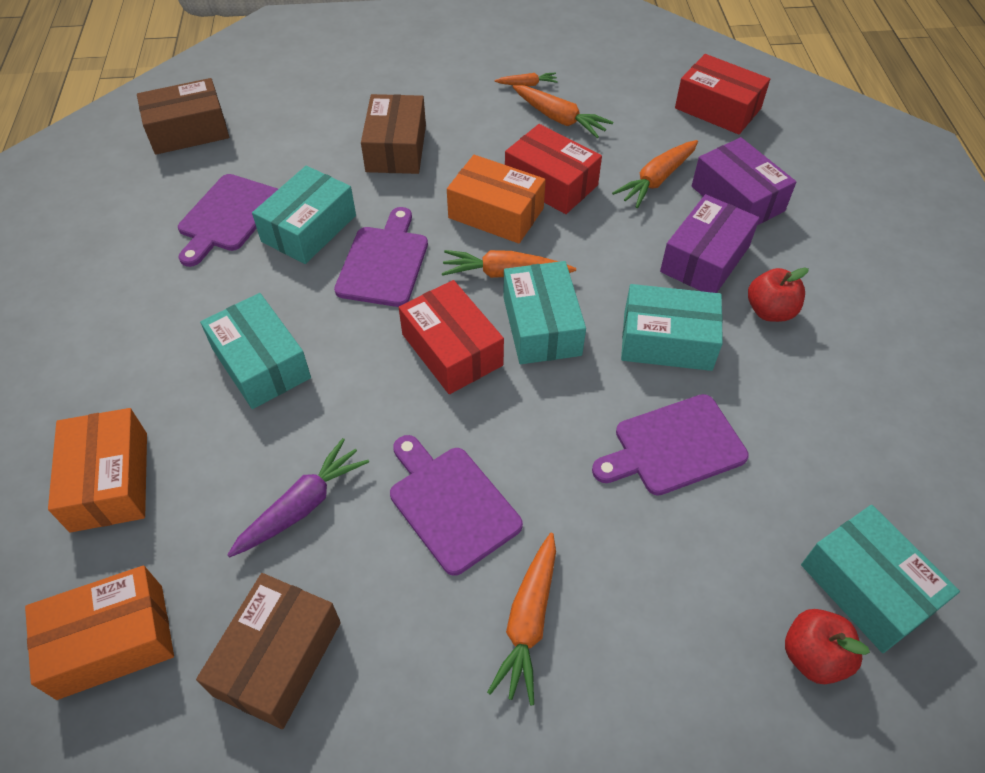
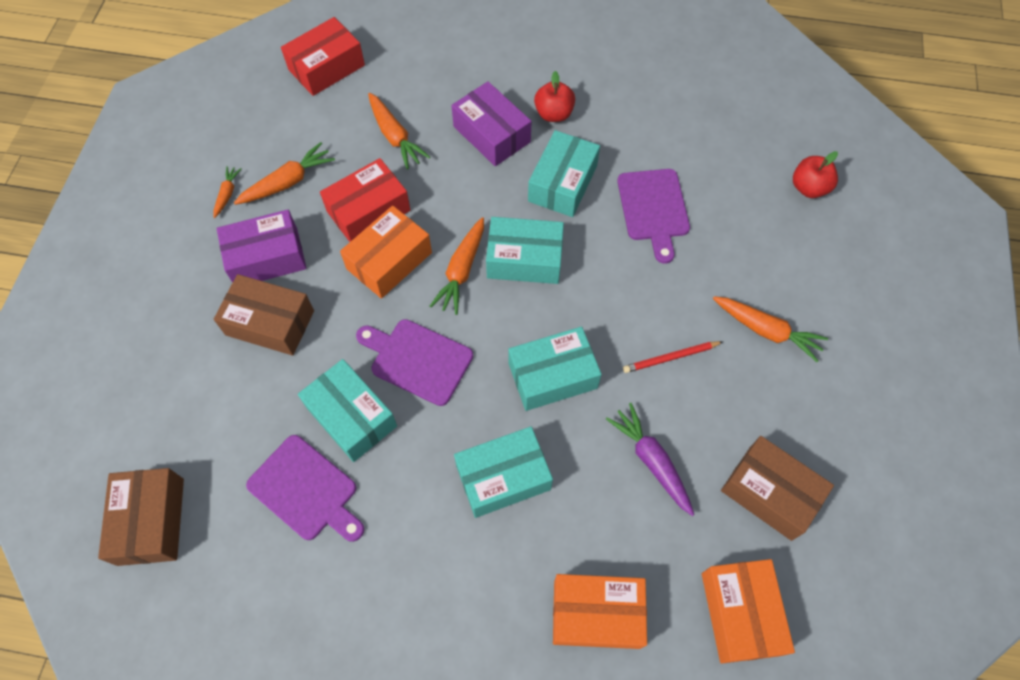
camera: 75 degrees left, 10 degrees up
purple cutting board [390,435,523,576] -> red pencil [623,341,723,373]
red box [399,280,504,394] -> none
purple box [692,137,796,225] -> purple box moved to [217,210,307,283]
turquoise box [801,505,960,653] -> turquoise box moved to [509,327,602,411]

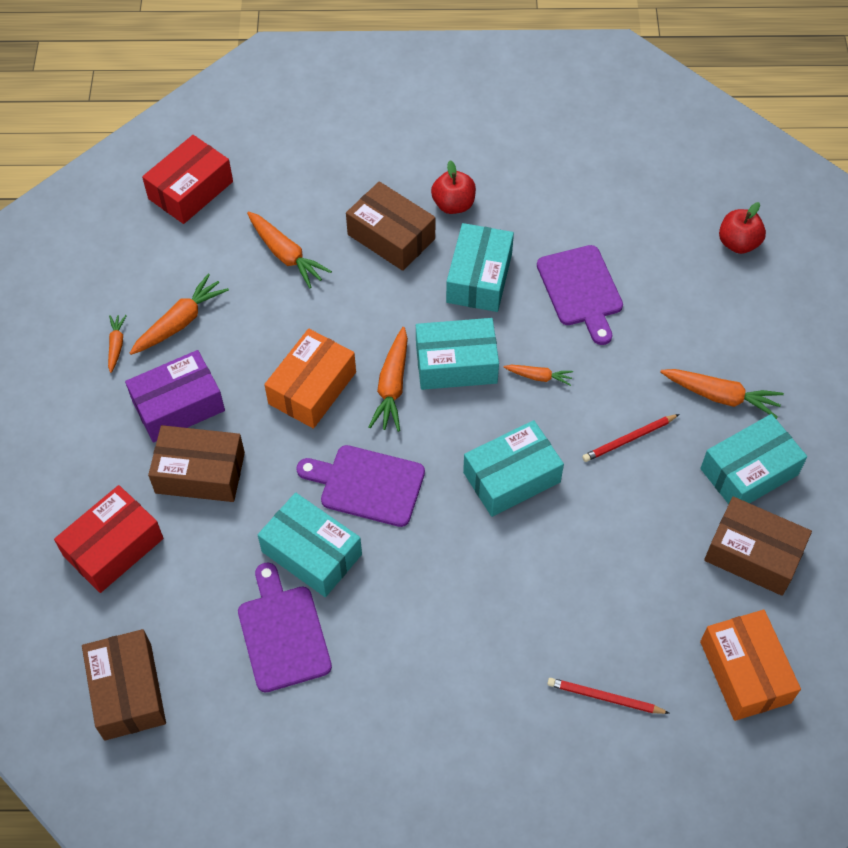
camera: 10 degrees left, 5 degrees down
purple cutting board [246,435,364,542] -> purple cutting board turned 135 degrees counterclockwise [238,562,332,692]
red box [320,158,410,242] -> red box moved to [54,485,164,593]
purple box [452,81,532,166] -> brown box [346,181,435,271]
turquoise box [454,426,553,518] -> turquoise box moved to [700,414,807,504]
orange box [553,574,647,649] -> red pencil [547,678,670,714]
purple carrot [606,403,694,516] -> none
none -> orange carrot [503,365,573,386]

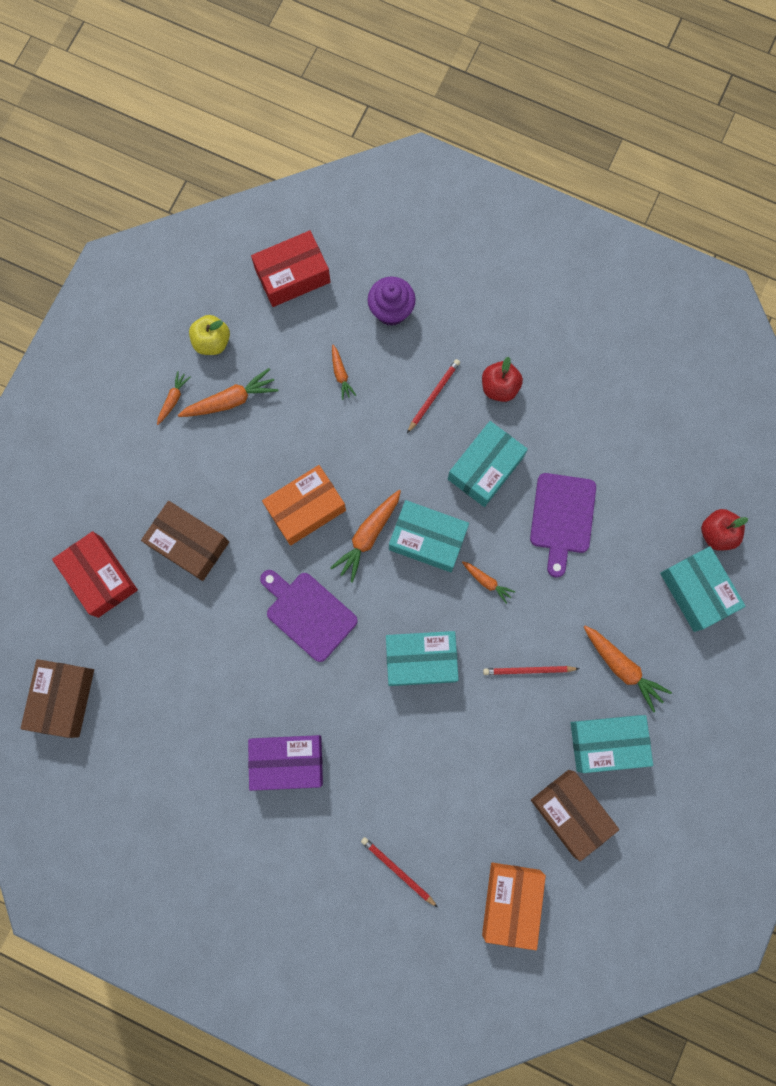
camera: 25 degrees right, 20 degrees up
red box [54,485,164,593] -> red box turned 75 degrees clockwise [52,531,138,618]
purple box [125,350,225,443] -> purple box moved to [248,735,323,791]
purple cutting board [238,562,332,692] -> none
orange carrot [247,211,332,288] -> orange carrot [332,345,356,400], size x0.57
turquoise box [258,492,362,597] -> turquoise box moved to [660,546,746,632]
brown box [346,181,435,271] -> red pencil [407,359,460,433]
none -> yellow apple [189,315,230,355]
none -> purple cupcake [368,277,416,326]

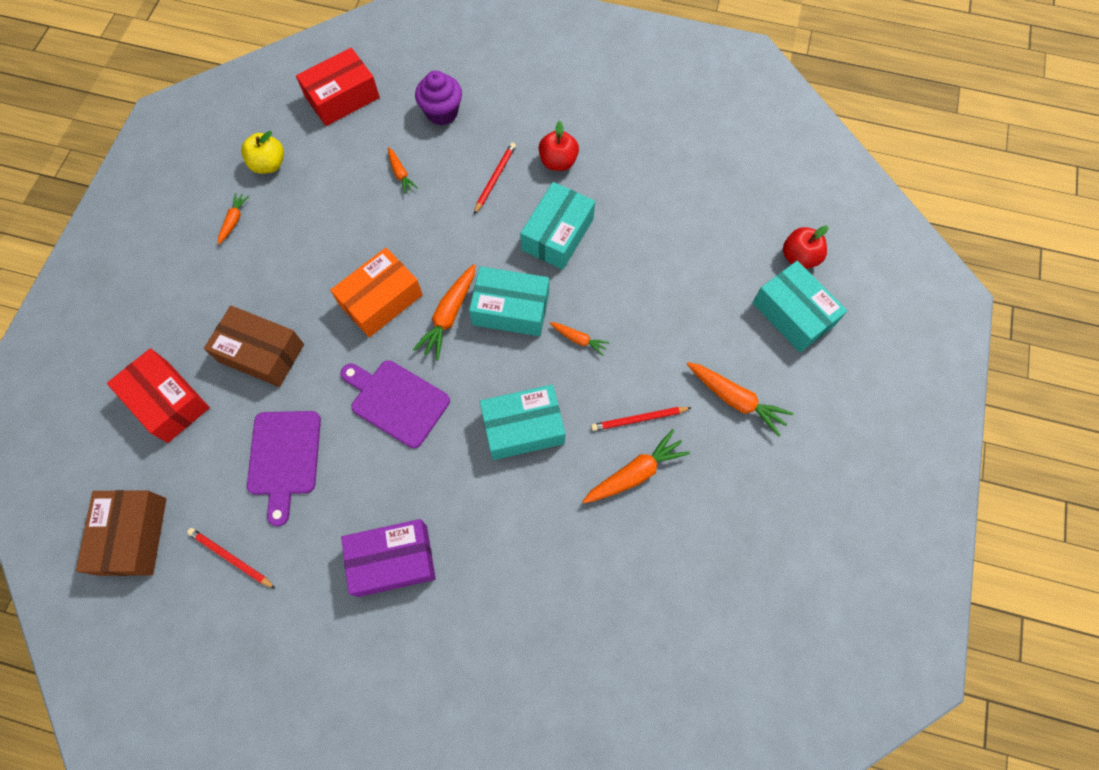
camera: 10 degrees left, 10 degrees down
orange carrot [178,368,279,417] -> orange carrot moved to [582,429,690,503]
red pencil [361,837,438,907] -> red pencil moved to [187,528,276,589]
orange box [482,862,546,950] -> none
purple cutting board [530,473,596,577] -> purple cutting board moved to [247,411,321,526]
brown box [531,770,619,861] -> none
turquoise box [571,715,653,773] -> none

